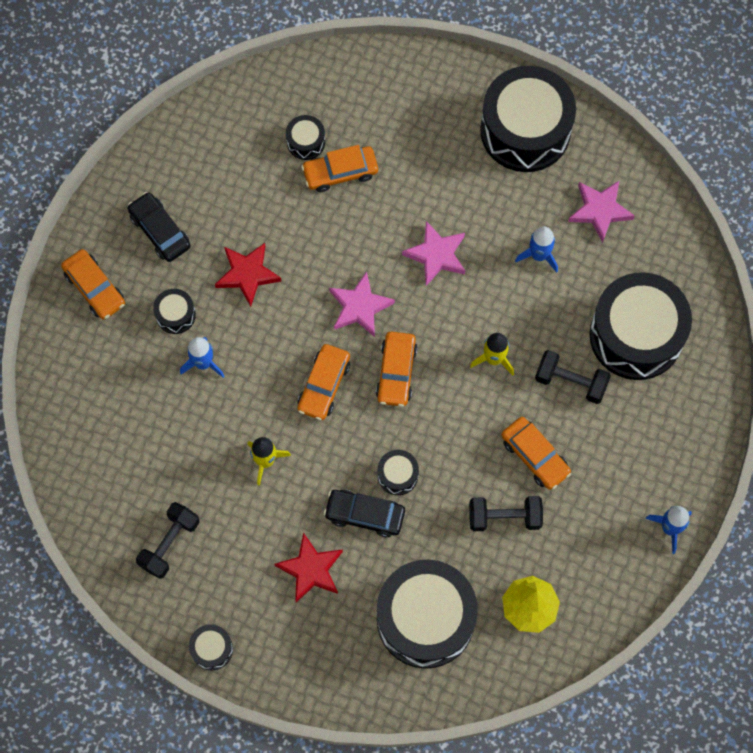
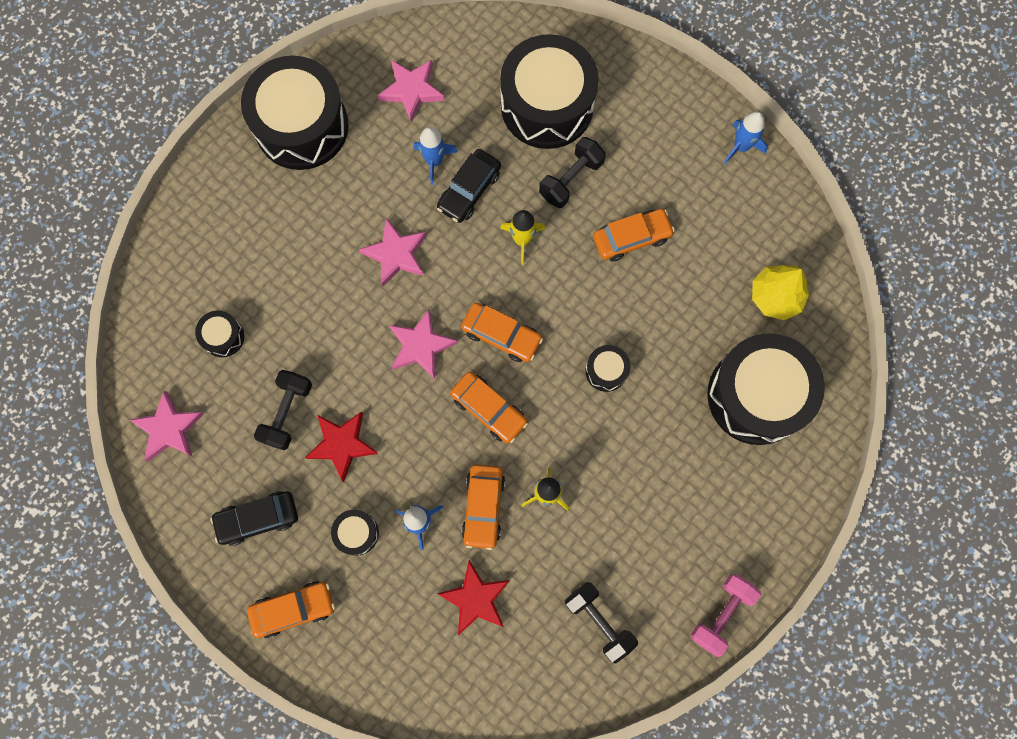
camera: 70 degrees left, 5 degrees up
black drum [189,624,233,670] -> pink dumbbell [691,574,761,657]
red star [274,532,343,602] -> red star moved to [437,560,510,635]
orange car [301,145,378,192] -> orange car moved to [461,464,505,550]
black car [324,490,405,537] -> black car moved to [437,149,501,223]
black dumbbell [469,496,543,531] -> black dumbbell moved to [254,370,312,450]
none -> pink star [130,391,204,462]

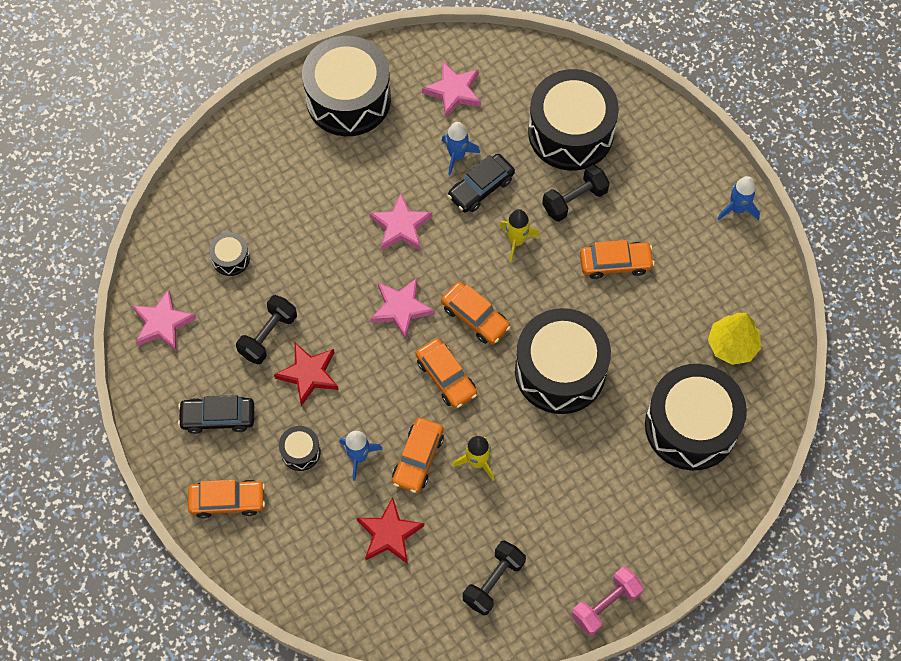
camera: 15 degrees right, 10 degrees down
black dumbbell [565,582,638,664] -> black dumbbell turned 60 degrees clockwise [463,540,526,615]
black drum [586,345,630,392] -> black drum [515,308,611,414], size x2.35

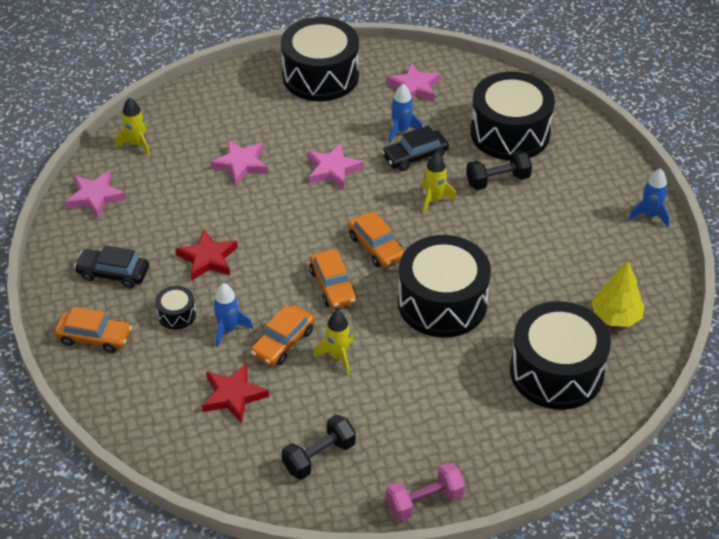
camera: 15 degrees right, 20 degrees down
black drum [209,232,250,276] -> none
black dumbbell [236,295,297,365] -> none
pink star [370,278,434,340] -> pink star moved to [210,140,268,185]
orange car [580,240,655,279] -> none
none -> yellow rocket [115,97,150,156]

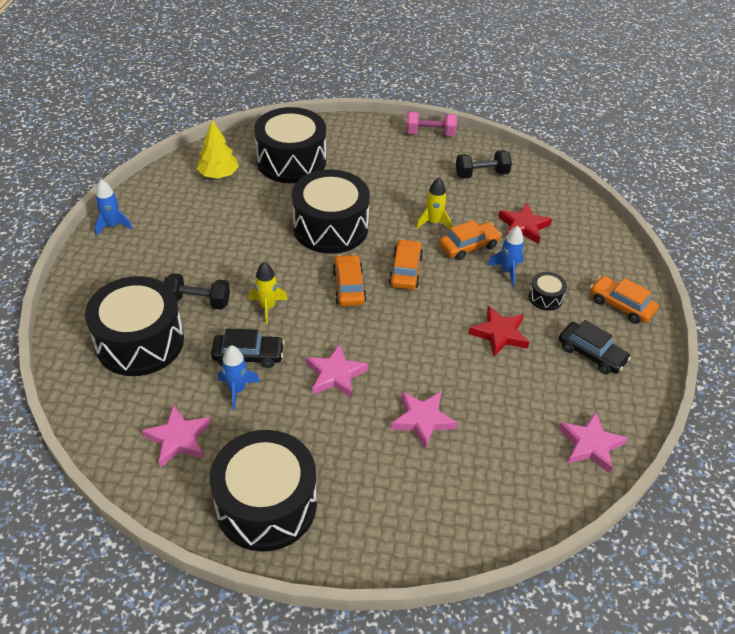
camera: 155 degrees left, 0 degrees up
yellow rocket [115,97,150,156] -> none

